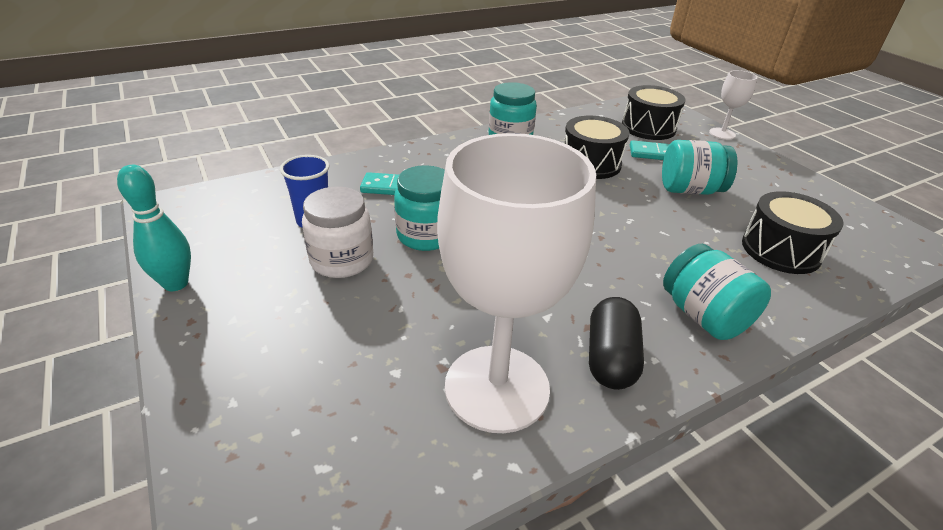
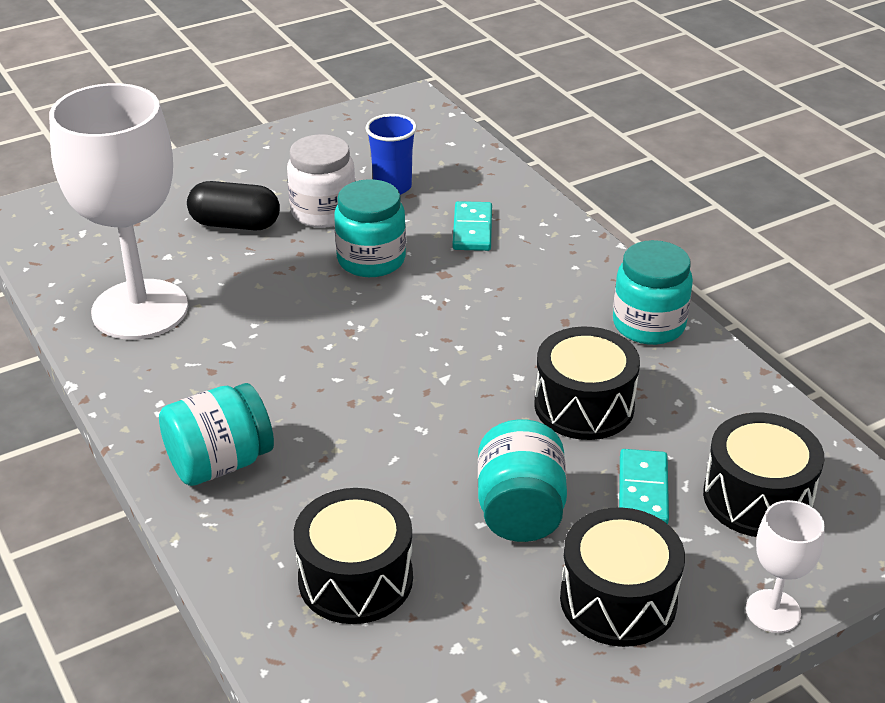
camera: 90 degrees right, 0 degrees up
turquoise bowling pin [117,165,191,291] -> none
black capsule [589,297,644,390] -> black capsule moved to [187,181,280,230]
none -> black drum [560,507,685,647]

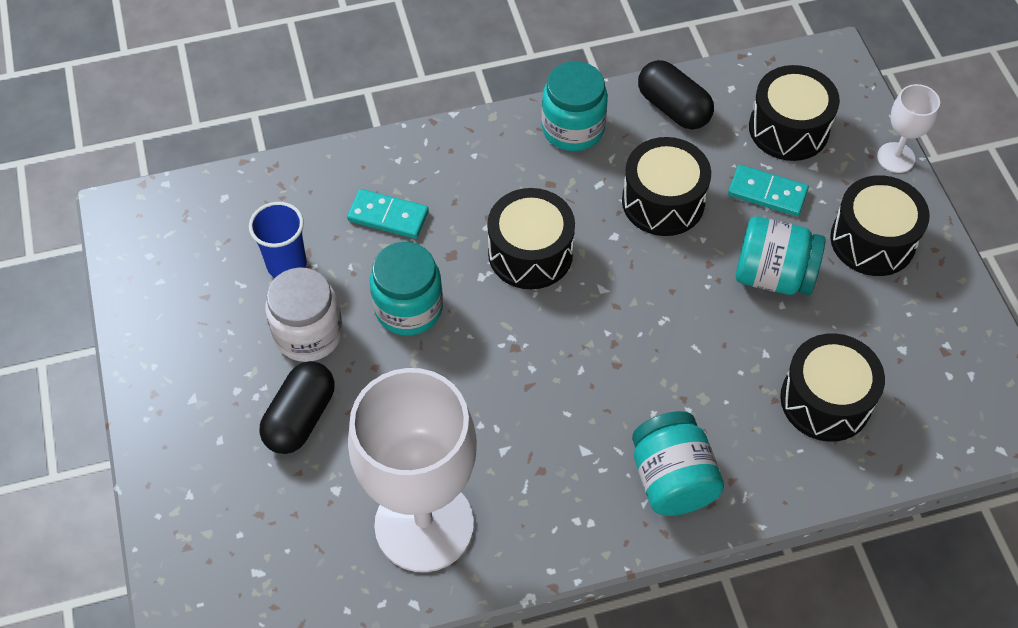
camera: 75 degrees left, 20 degrees up
none -> black drum [487,188,575,289]
none -> black capsule [638,60,714,129]

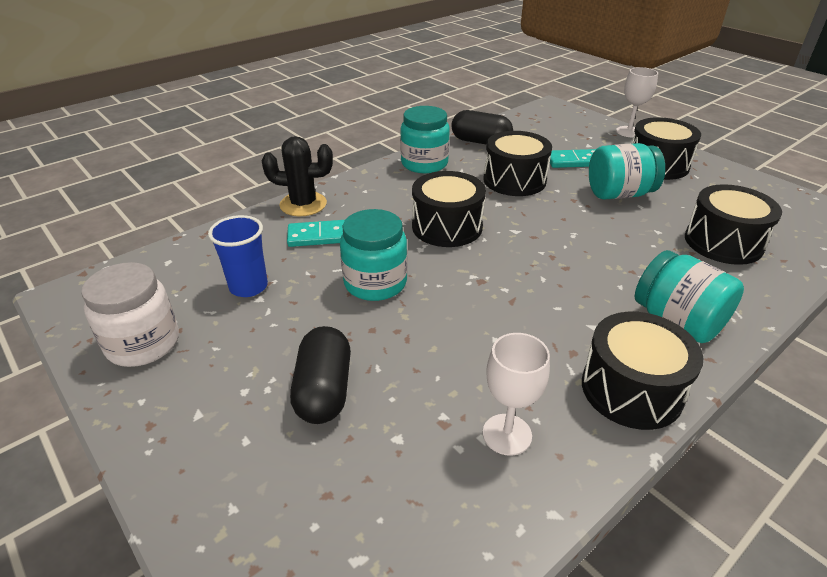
camera: 25 degrees left, 20 degrees down
white jar [265,267,343,362] -> white jar moved to [81,262,179,367]
white goblet [348,368,477,572] -> white goblet [483,333,550,456], size x0.45
black drum [749,65,840,161] -> black drum moved to [582,312,703,430]
none -> black cactus [262,136,333,216]

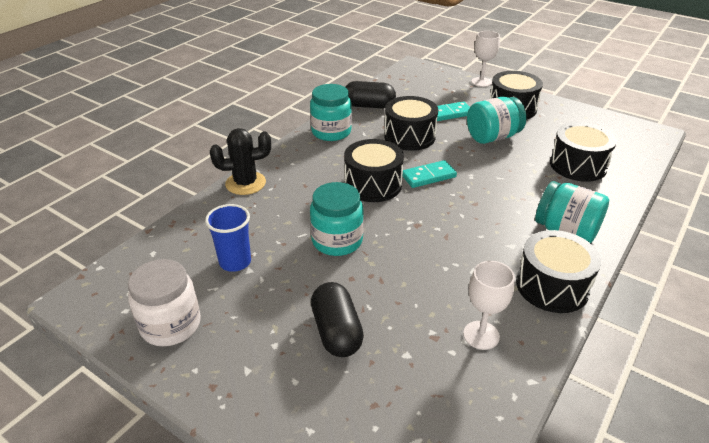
camera: 15 degrees left, 0 degrees up
turquoise domino [287,220,345,247] -> turquoise domino moved to [402,160,457,188]

